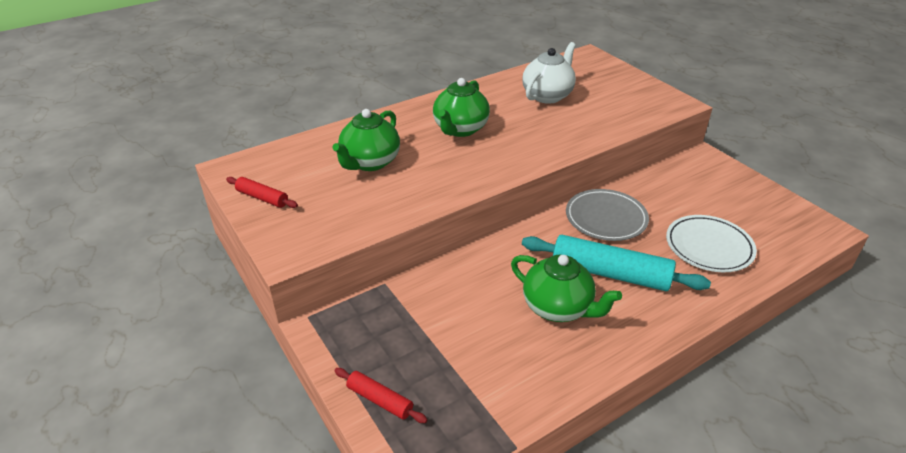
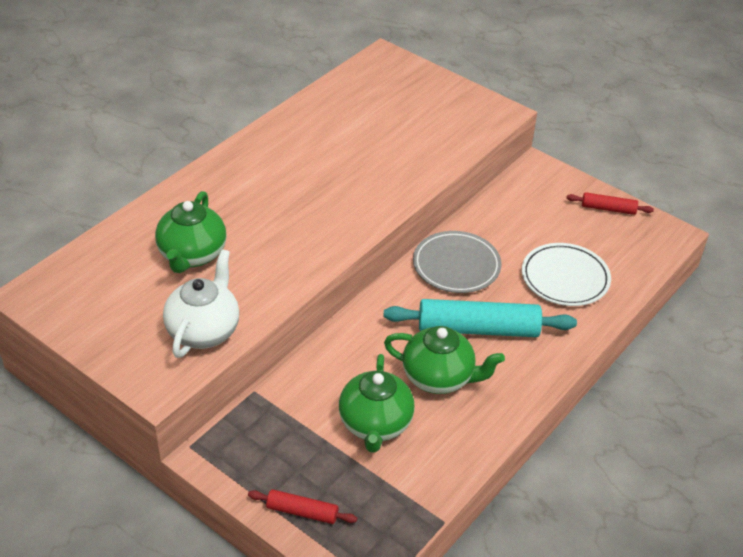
camera: 20 degrees left, 5 degrees up
red rolling pin [226,177,298,208] -> red rolling pin moved to [566,192,654,215]
green teapot [433,78,490,137] -> green teapot moved to [339,354,415,453]
white teapot [523,42,576,104] -> white teapot moved to [163,249,239,358]

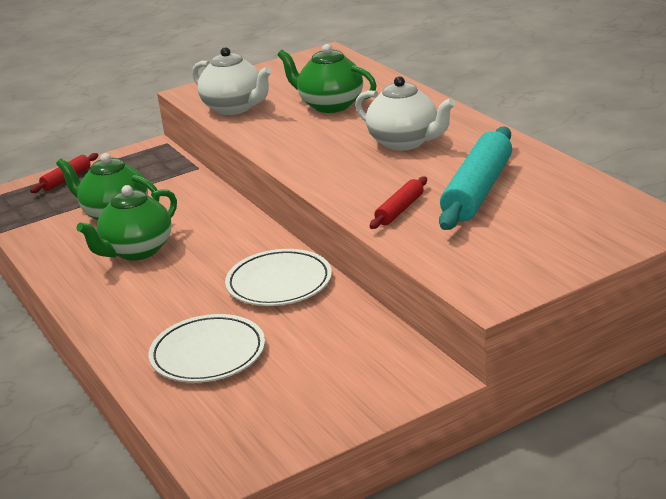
camera: 115 degrees right, 15 degrees down
turquoise rolling pin [383,299,577,337] -> turquoise rolling pin moved to [439,126,512,230]
grey plate [413,231,501,293] -> white plate [225,249,332,306]
red rolling pin [566,192,654,215] -> red rolling pin moved to [370,177,427,229]
none -> white teapot [355,76,456,151]

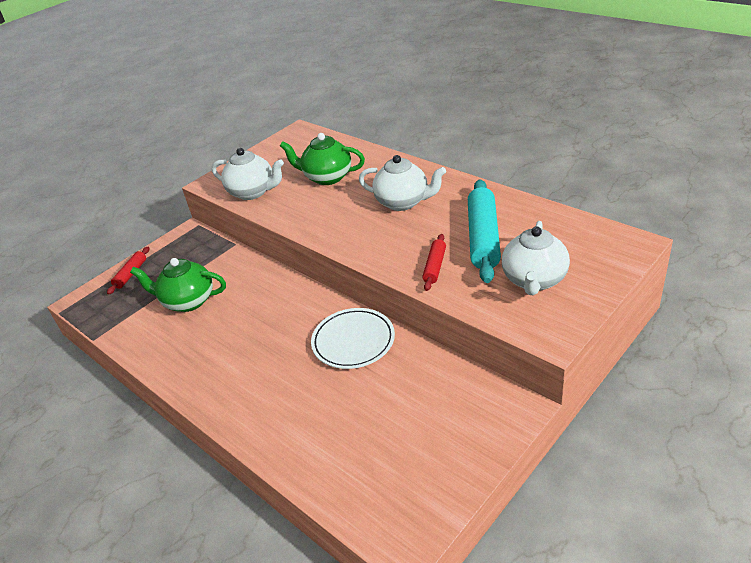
camera: 15 degrees left, 10 degrees up
green teapot [76,185,177,261] -> none
white plate [149,314,265,383] -> none
none -> white teapot [502,221,570,295]

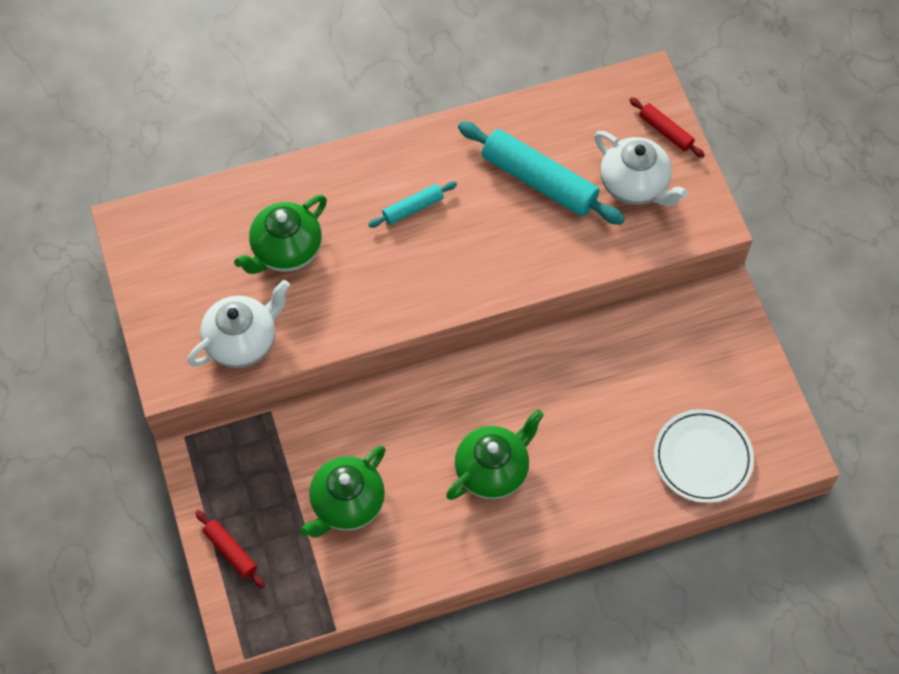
camera: 65 degrees left, 25 degrees up
white plate [311,308,395,369] -> white plate moved to [654,409,754,503]
white teapot [359,155,446,211] -> turquoise rolling pin [368,181,457,227]
red rolling pin [423,234,446,291] -> red rolling pin moved to [629,97,705,158]
none -> green teapot [446,409,544,500]

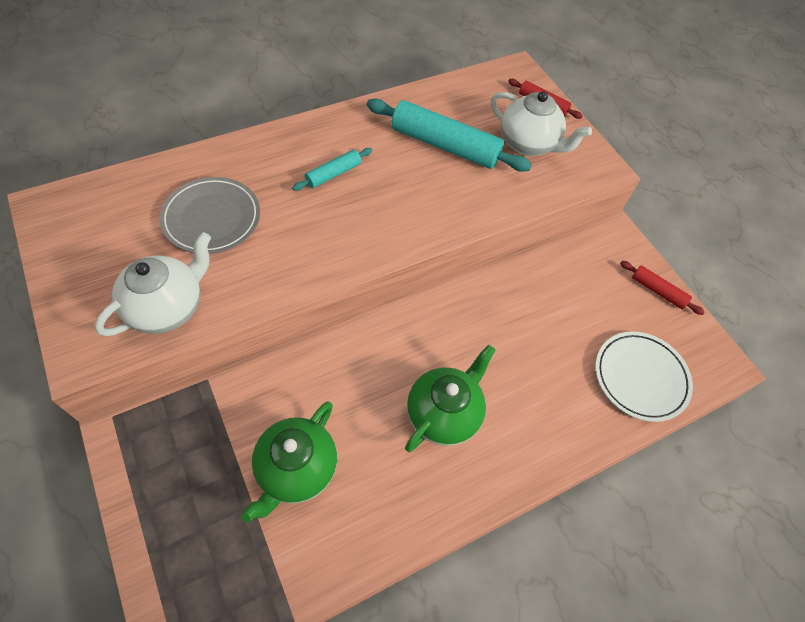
camera: 15 degrees left, 5 degrees down
red rolling pin [195,510,265,588] -> red rolling pin moved to [620,261,705,315]
green teapot [234,195,327,274] -> grey plate [159,177,260,254]

